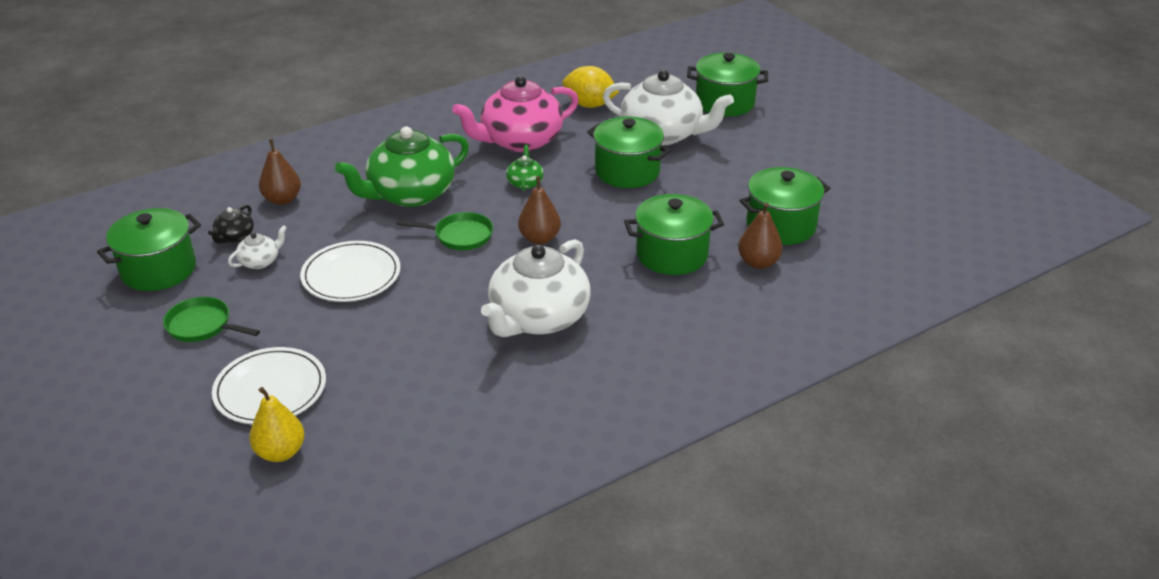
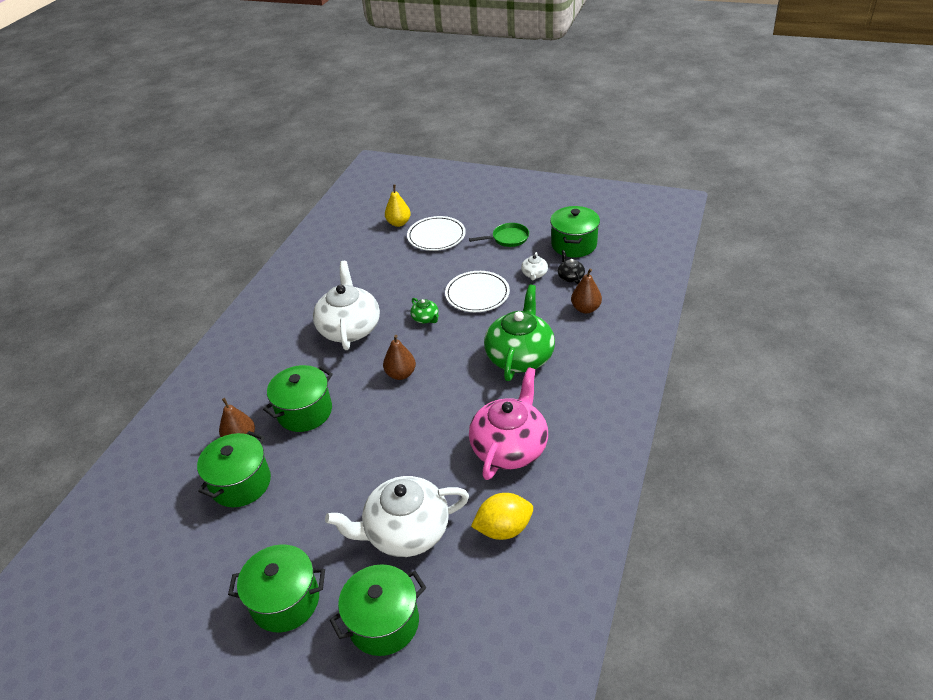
camera: 145 degrees right, 5 degrees up
green pan [396,212,493,250] -> none
green teapot [506,145,544,191] -> green teapot moved to [410,298,439,323]
green pot [587,116,671,188] -> green pot moved to [228,544,325,633]

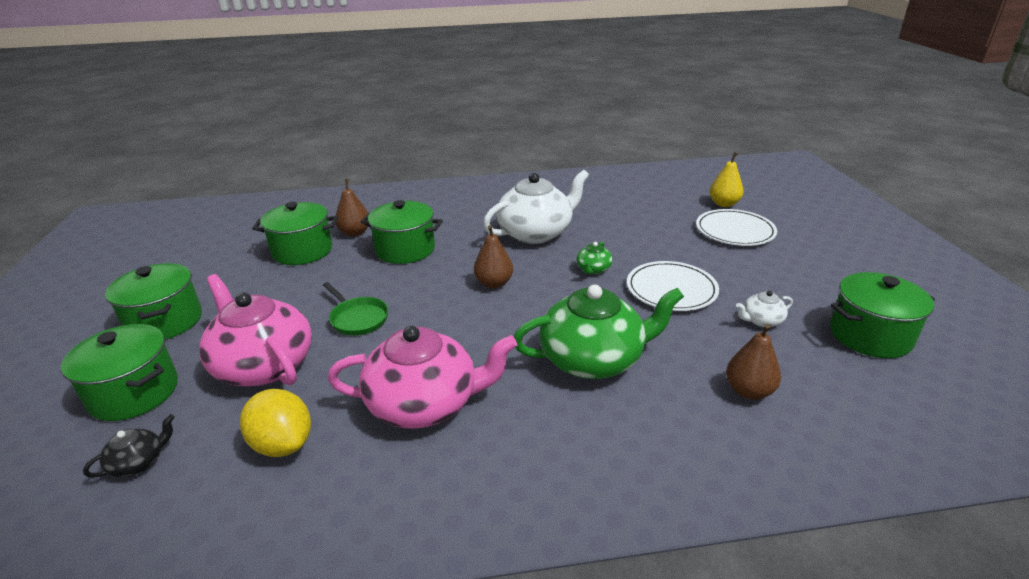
camera: 60 degrees right, 10 degrees down
white teapot [325,476,469,557] -> pink teapot [199,274,312,386]
green pan [469,223,529,247] -> green pan moved to [323,282,388,335]
black teapot [558,250,585,284] -> black teapot moved to [83,414,174,478]

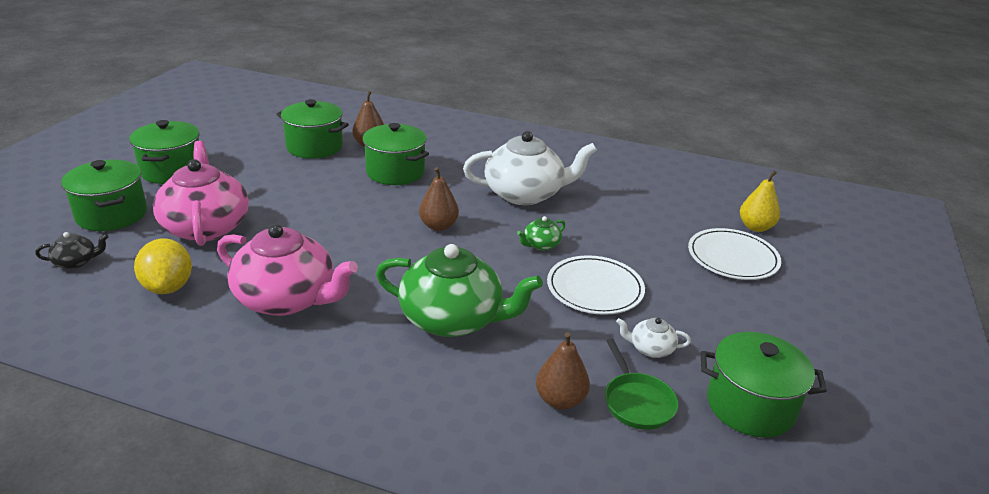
camera: 25 degrees right, 0 degrees up
green pan [323,282,388,335] -> green pan moved to [605,338,678,430]

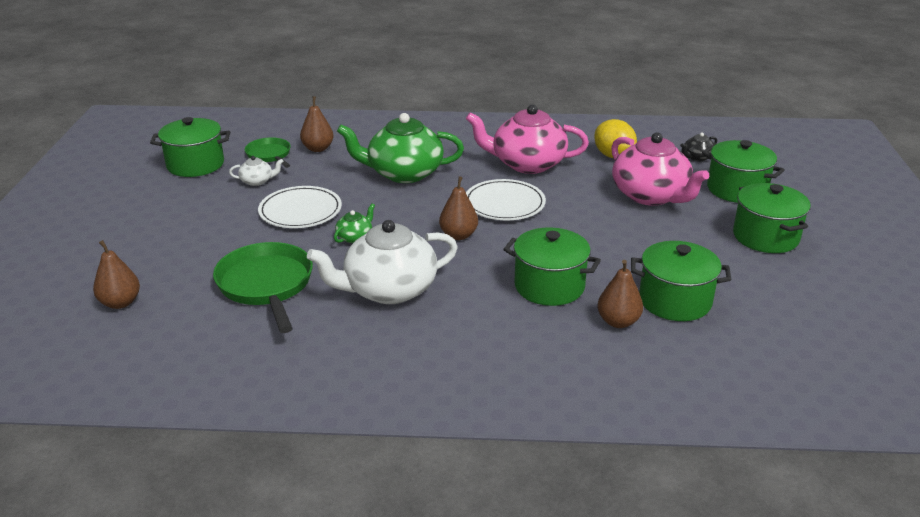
camera: 165 degrees right, 0 degrees up
white plate [688,228,782,280] -> white plate moved to [466,179,546,220]
yellow pear [740,171,780,232] -> brown pear [93,240,140,309]
none -> green pan [213,242,313,333]

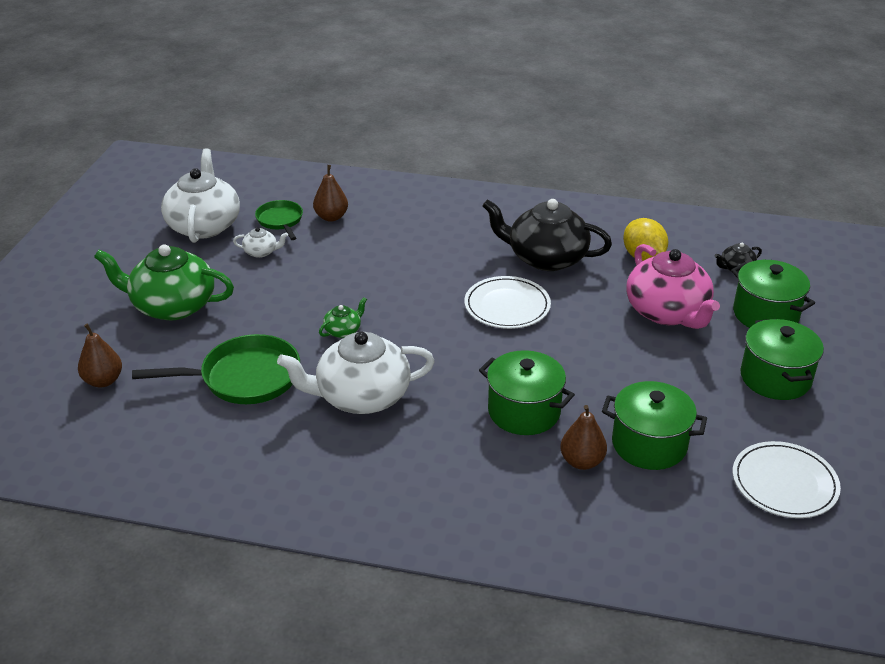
camera: 10 degrees right, 5 degrees up
green pot [150,117,230,177] -> white teapot [161,148,240,243]
green pan [213,242,313,333] -> green pan turned 90 degrees clockwise [132,334,300,404]
white plate [258,186,342,228] -> white plate moved to [733,441,841,518]
green teapot [337,113,464,183] -> green teapot moved to [94,244,234,320]
brown pear [439,176,478,240] -> none
pink teapot [466,104,589,174] -> black teapot [482,199,612,271]

